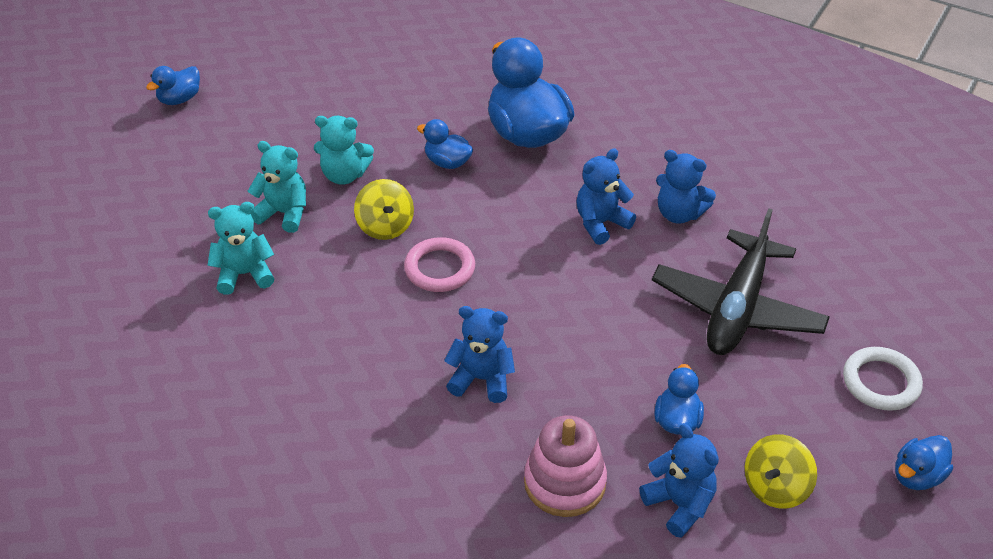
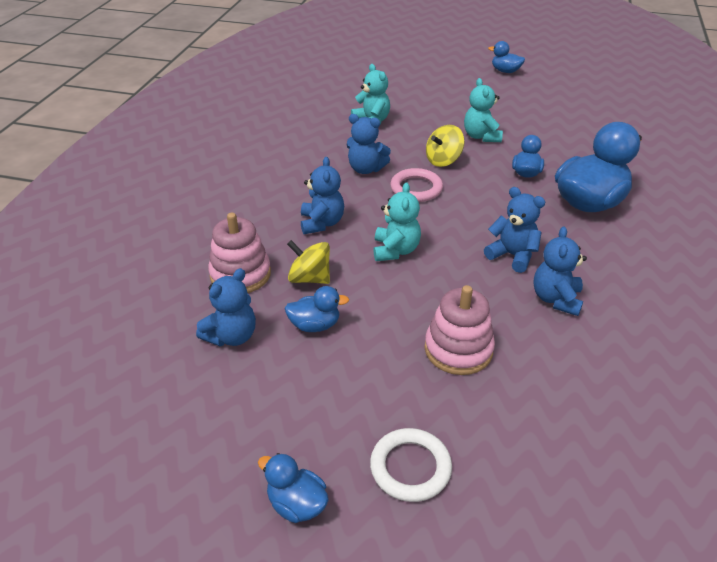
camera: 75 degrees right, 5 degrees down
turquoise teddy bear [248,141,306,233] -> turquoise teddy bear moved to [373,182,421,261]
black plane [652,208,830,355] -> pink stacking toy [424,285,495,375]
yellow spinning top [745,434,817,509] -> yellow spinning top moved to [287,240,330,284]
none -> blue teddy bear [347,114,391,174]

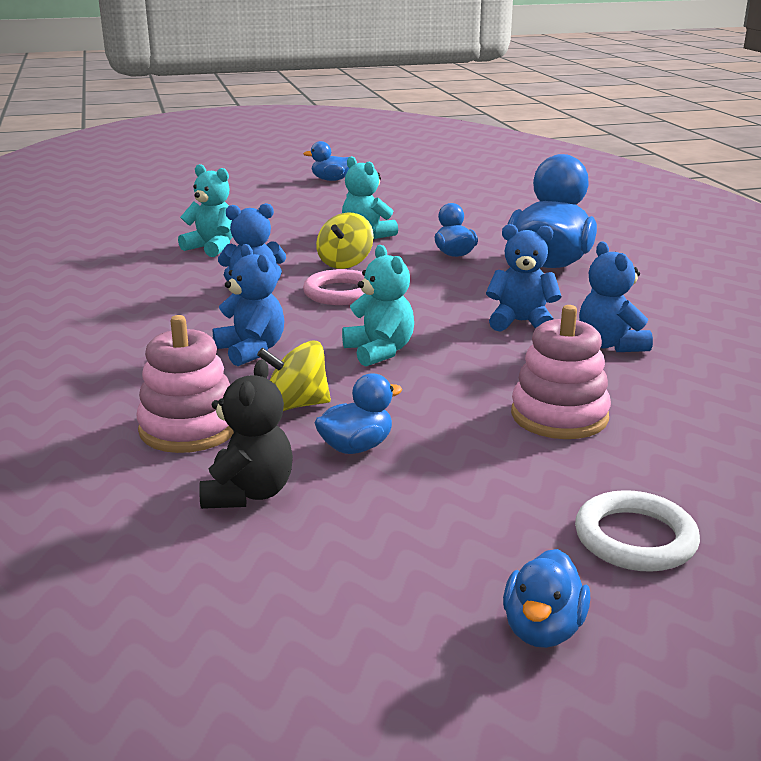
camera: 30 degrees left, 15 degrees down
blue teddy bear [196,268,256,346] -> black teddy bear [199,359,293,509]
blue duck [258,453,329,523] -> blue duck turned 75 degrees counterclockwise [503,549,590,648]

